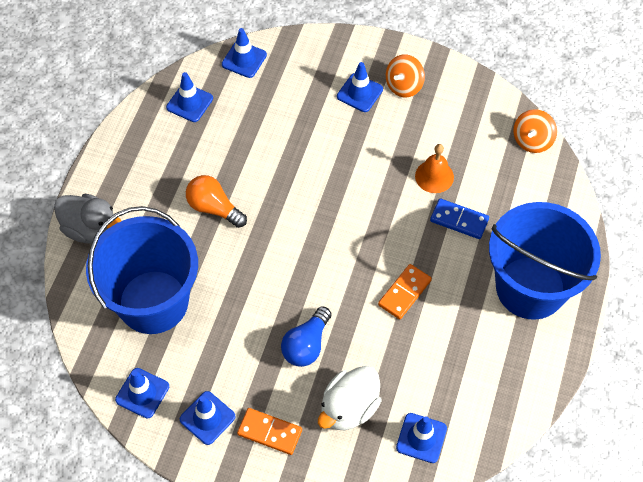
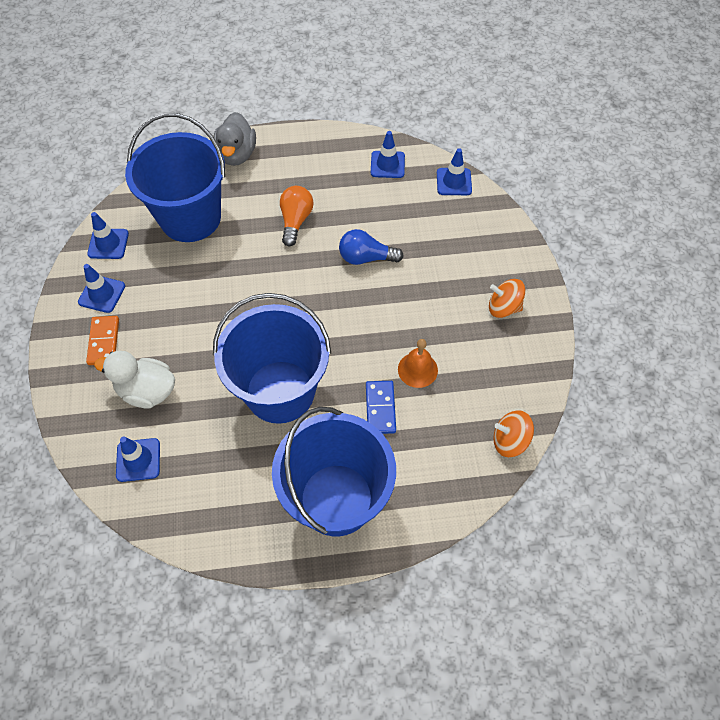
camera: 65 degrees right, 0 degrees up
blue light bulb [281,306,331,367] -> blue light bulb moved to [339,229,404,265]
blue traffic cone [337,62,383,112] -> none
orange domino [378,264,432,319] -> blue bucket [213,293,331,424]

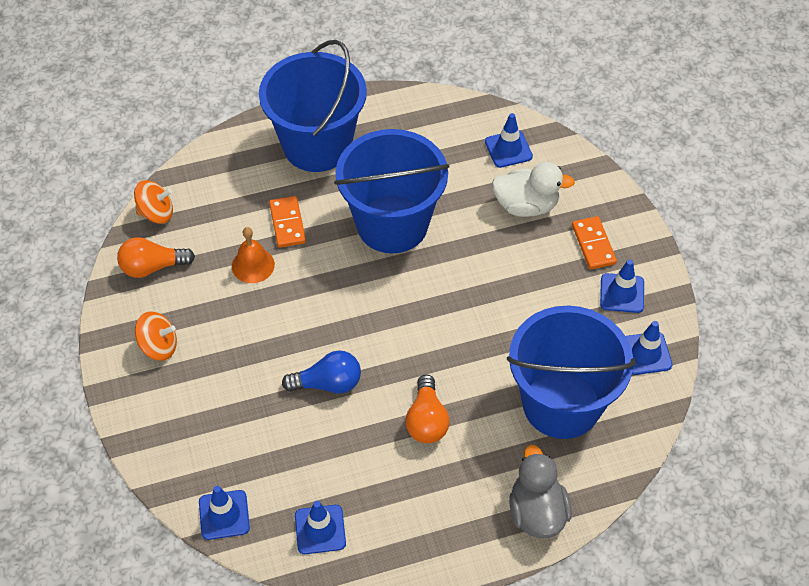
camera: 170 degrees right, 5 degrees down
blue domino [366,381,396,434] -> orange domino [269,196,306,248]
none -> orange light bulb [117,237,195,278]

